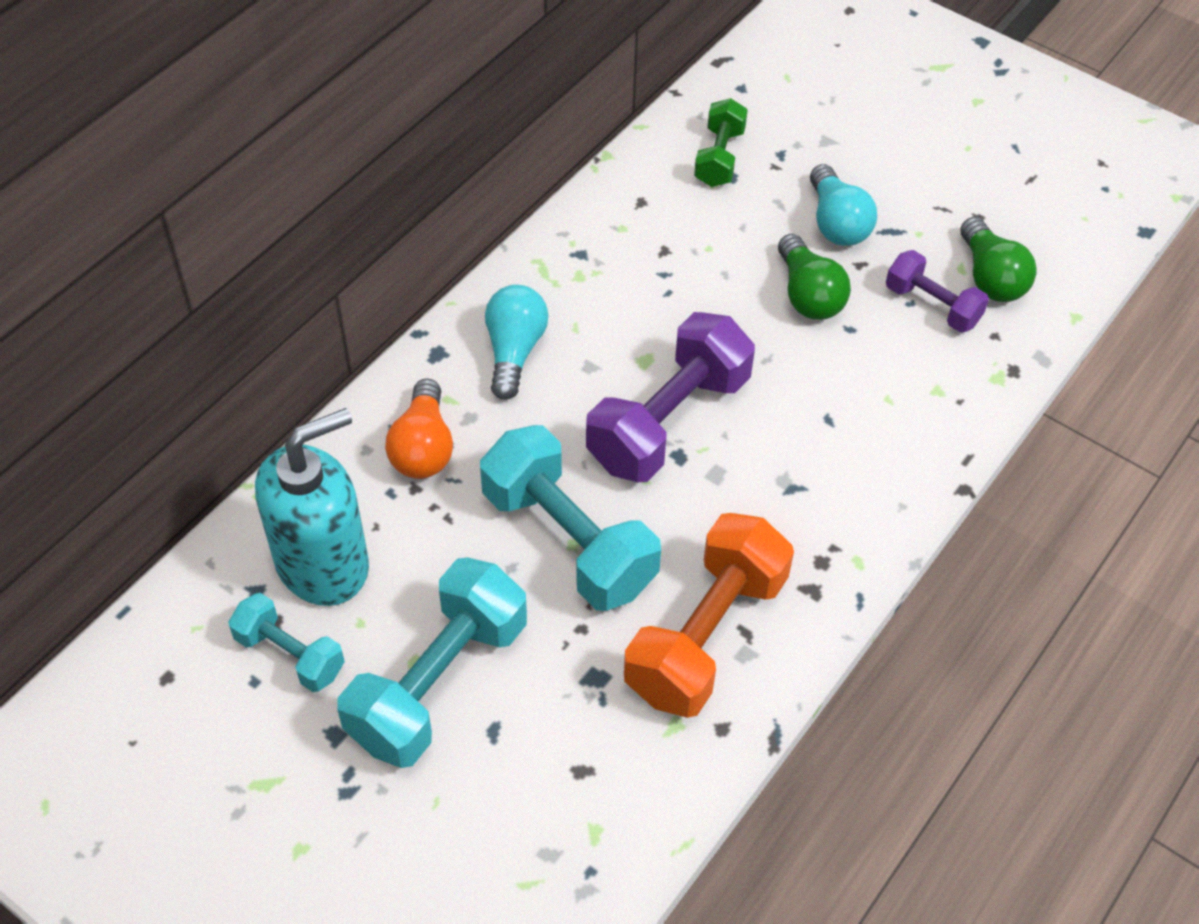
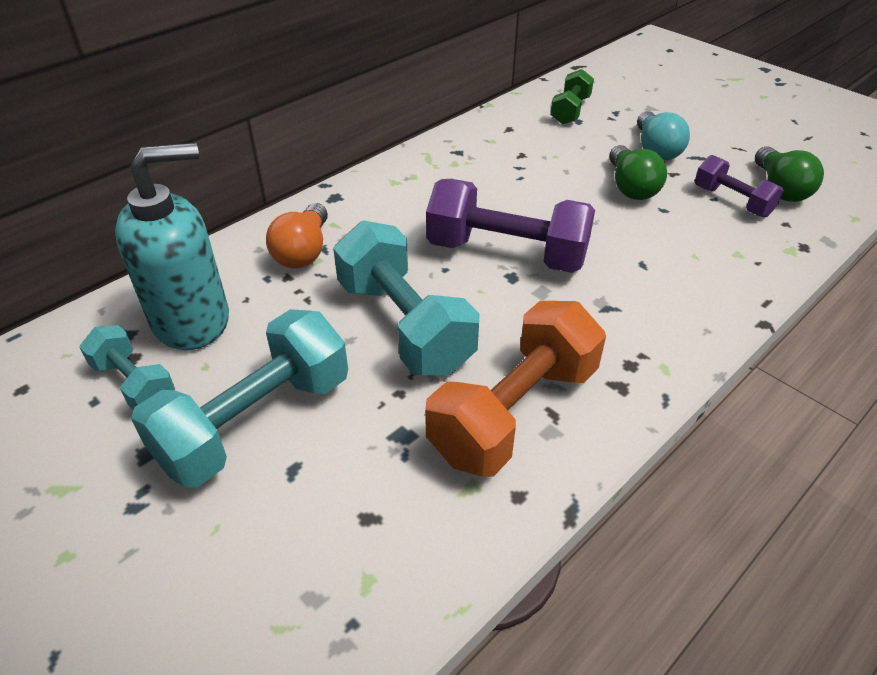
camera: 10 degrees right, 10 degrees down
turquoise light bulb [485,285,549,400] -> none
purple dumbbell [586,312,755,482] -> purple dumbbell turned 60 degrees clockwise [426,179,595,273]

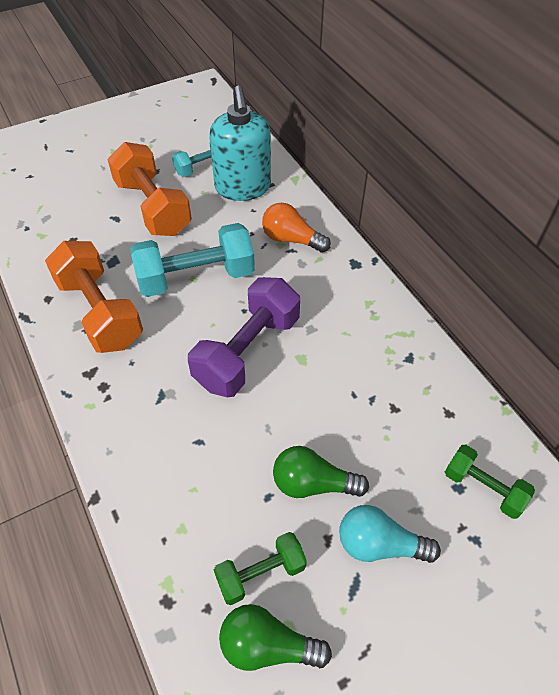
camera: 105 degrees right, 10 degrees up
turquoise dumbbell [131,309,348,488] -> orange dumbbell [107,142,192,236]
purple dumbbell [695,155,784,217] -> green dumbbell [214,532,307,605]

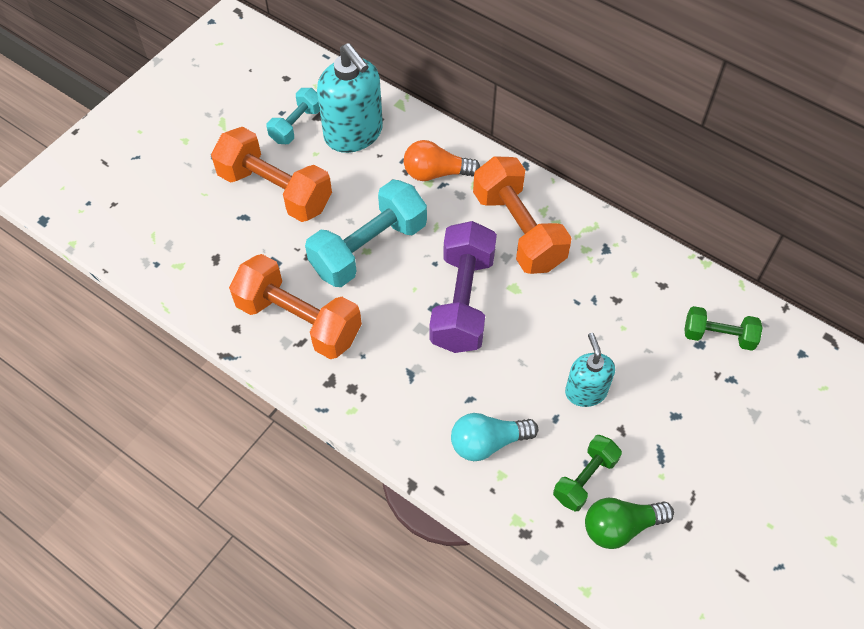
camera: 25 degrees left, 5 degrees up
green light bulb [273,446,369,498] -> turquoise soap dispenser [565,333,615,407]
turquoise light bulb [339,505,441,563] -> turquoise light bulb moved to [451,413,538,461]
none -> orange dumbbell [473,156,572,274]

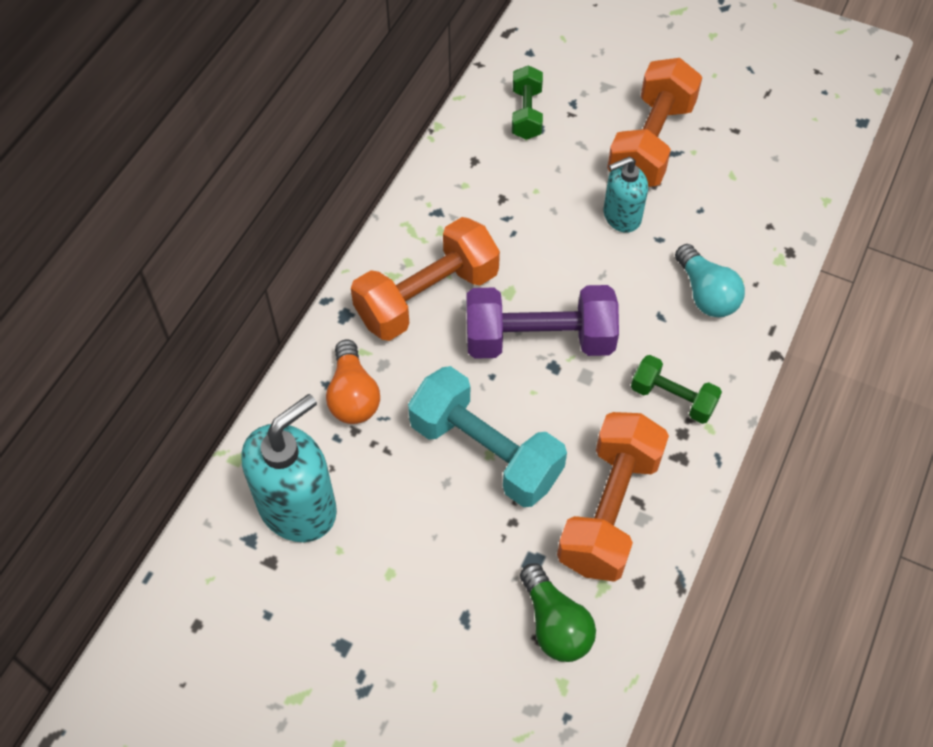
camera: 100 degrees left, 0 degrees up
orange dumbbell [211,127,332,222] -> orange dumbbell moved to [607,58,702,187]
turquoise dumbbell [267,88,320,144] -> none
green dumbbell [553,435,622,512] -> green dumbbell moved to [631,355,722,424]
green light bulb [585,498,674,549] -> green light bulb moved to [520,563,596,662]

